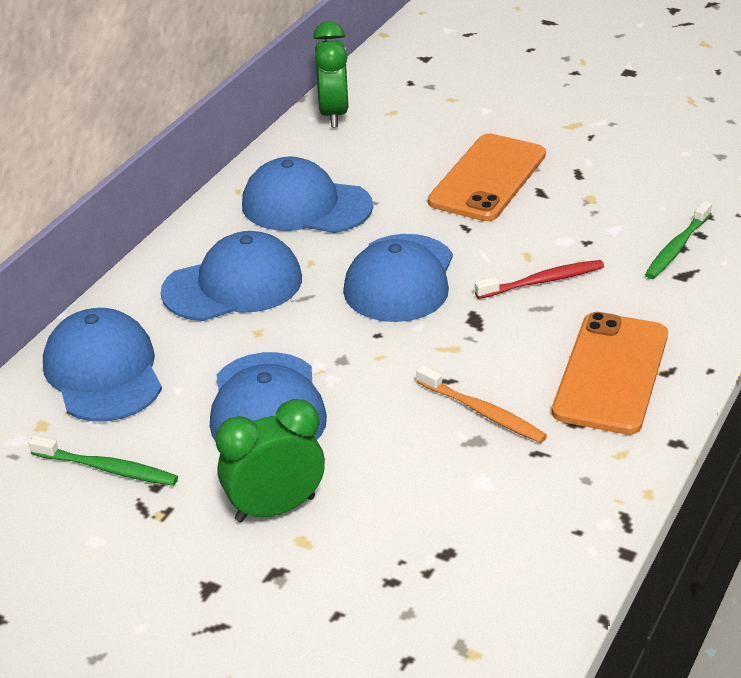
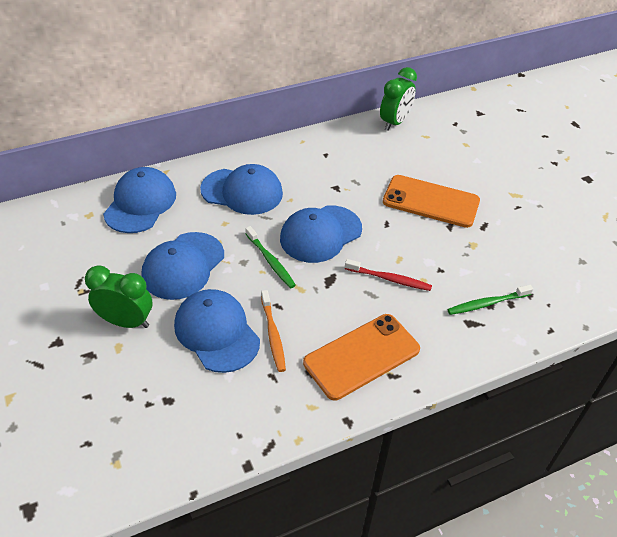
camera: 35 degrees right, 10 degrees up
green toothbrush [29,436,178,486] -> green toothbrush moved to [245,226,296,288]
blue cap [242,156,373,233] -> blue cap moved to [174,289,260,373]
orange phone [428,133,546,221] -> orange phone turned 45 degrees clockwise [383,175,480,228]

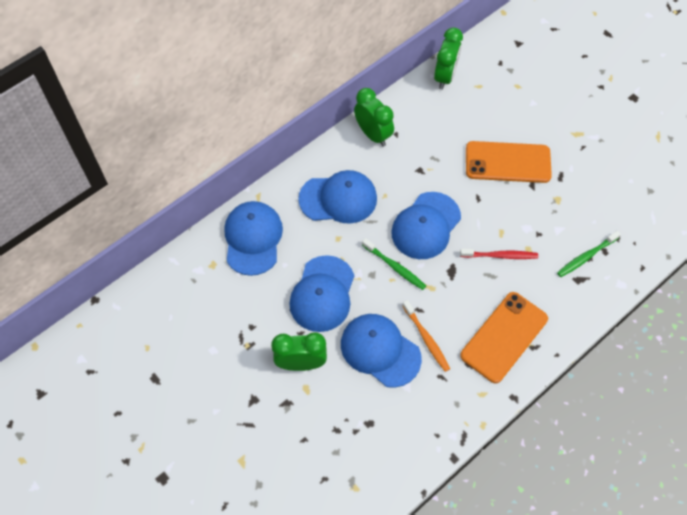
camera: 15 degrees left, 15 degrees up
none -> green clock [354,88,394,147]

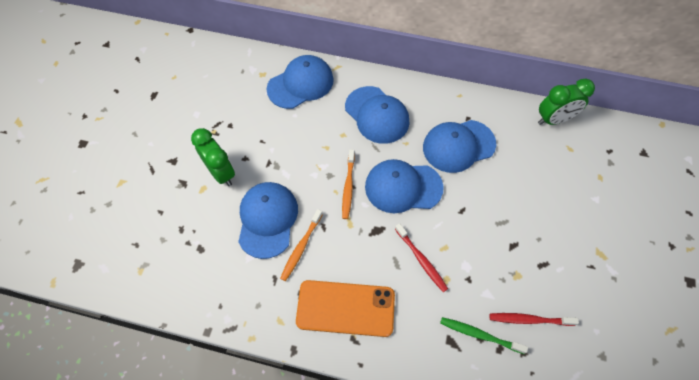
camera: 55 degrees right, 0 degrees up
blue cap [289,255,354,332] -> blue cap moved to [423,120,496,173]
green clock [354,88,394,147] -> none
green toothbrush [362,238,426,290] -> orange toothbrush [342,149,355,219]
orange phone [466,141,552,183] -> none
none -> red toothbrush [490,313,579,326]

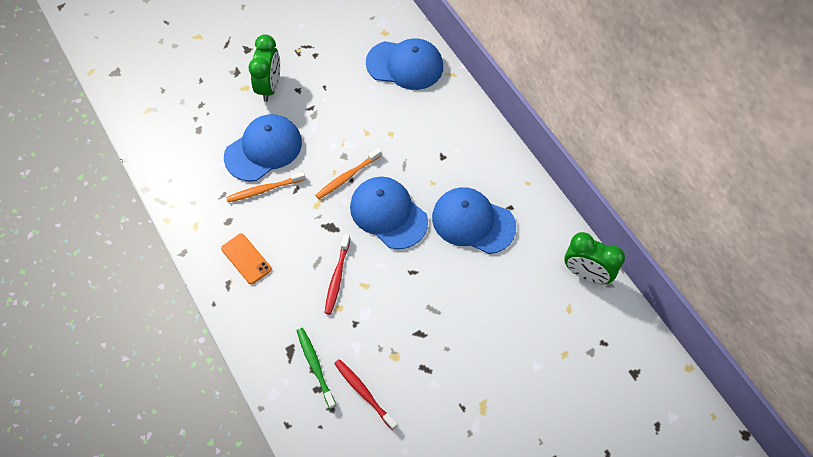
camera: 45 degrees right, 0 degrees up
orange phone [296,280,395,337] -> orange phone [221,233,272,284], size x0.56
blue cap [345,86,409,144] -> none

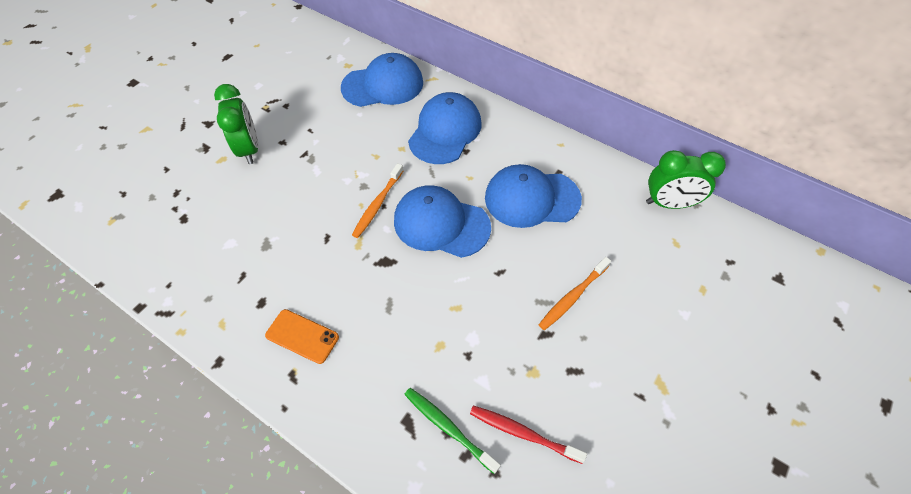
camera: 25 degrees left, 5 degrees down
blue cap [224,114,302,182] -> blue cap moved to [408,92,481,164]
orange toothbrush [226,171,305,202] -> orange toothbrush moved to [539,257,611,330]
red toothbrush [324,234,350,315] -> none

